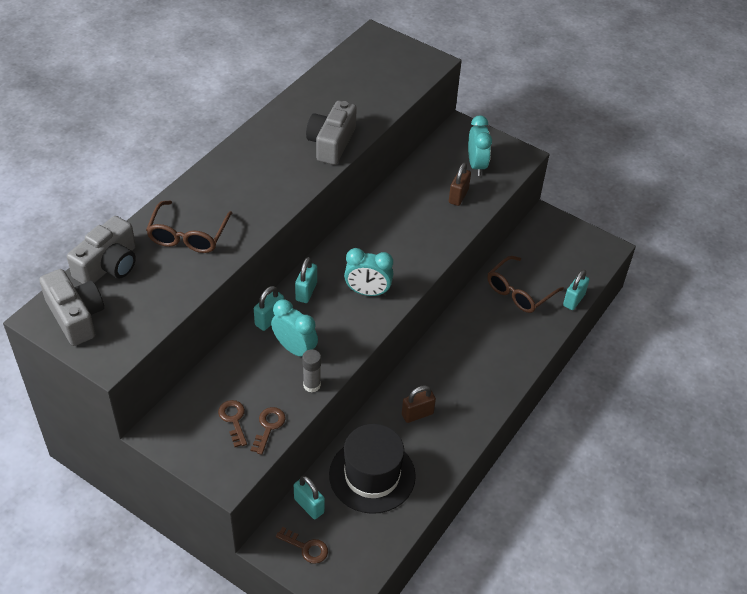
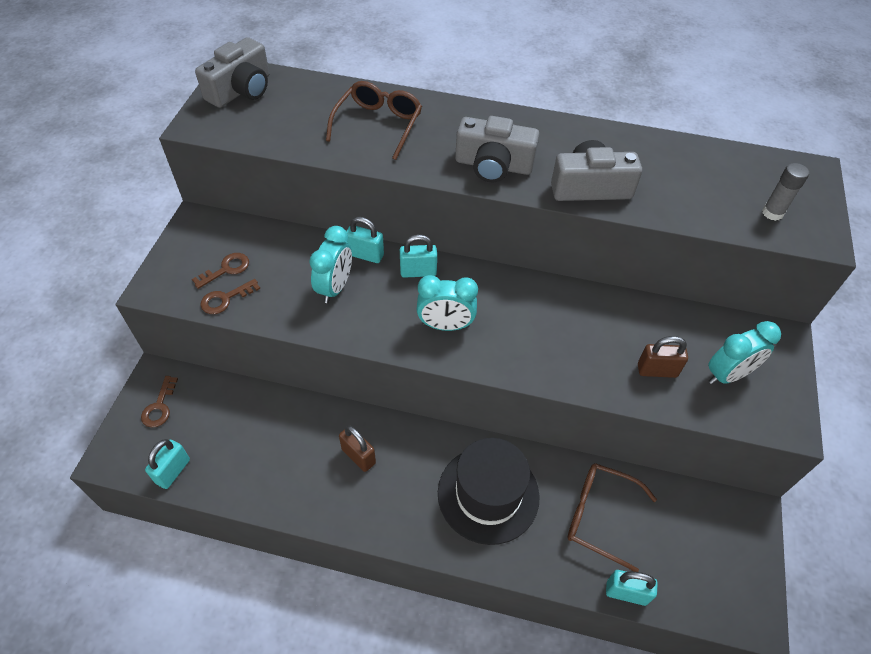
camera: 70 degrees right, 5 degrees up
grey camera [67,216,136,284] -> grey camera moved to [455,116,540,182]
brown glasses [146,201,232,253] -> brown glasses turned 120 degrees clockwise [326,81,422,160]
brown key [251,407,286,455] -> brown key turned 150 degrees clockwise [200,279,260,314]
turquoise padlock [294,476,325,519] -> turquoise padlock moved to [145,439,190,489]
grey glue stick [302,349,321,393] -> grey glue stick moved to [762,163,809,221]
black hat [329,424,416,514] -> black hat moved to [438,438,540,545]
turquoise clock [344,248,393,296] -> turquoise clock turned 75 degrees counterclockwise [416,275,478,331]

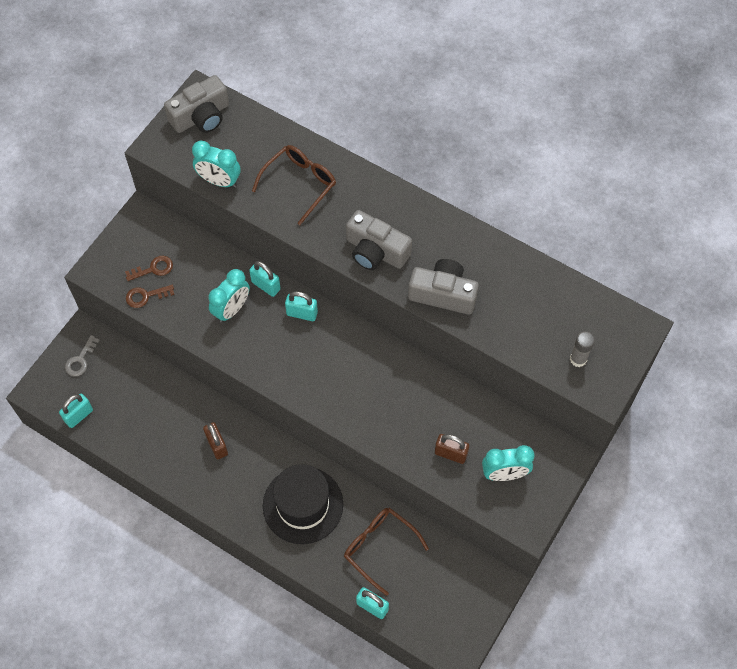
camera: 20 degrees right, 10 degrees up
brown key [141,376,178,427] -> grey key [65,335,100,377]
turquoise clock [416,275,478,331] -> turquoise clock moved to [192,140,241,188]

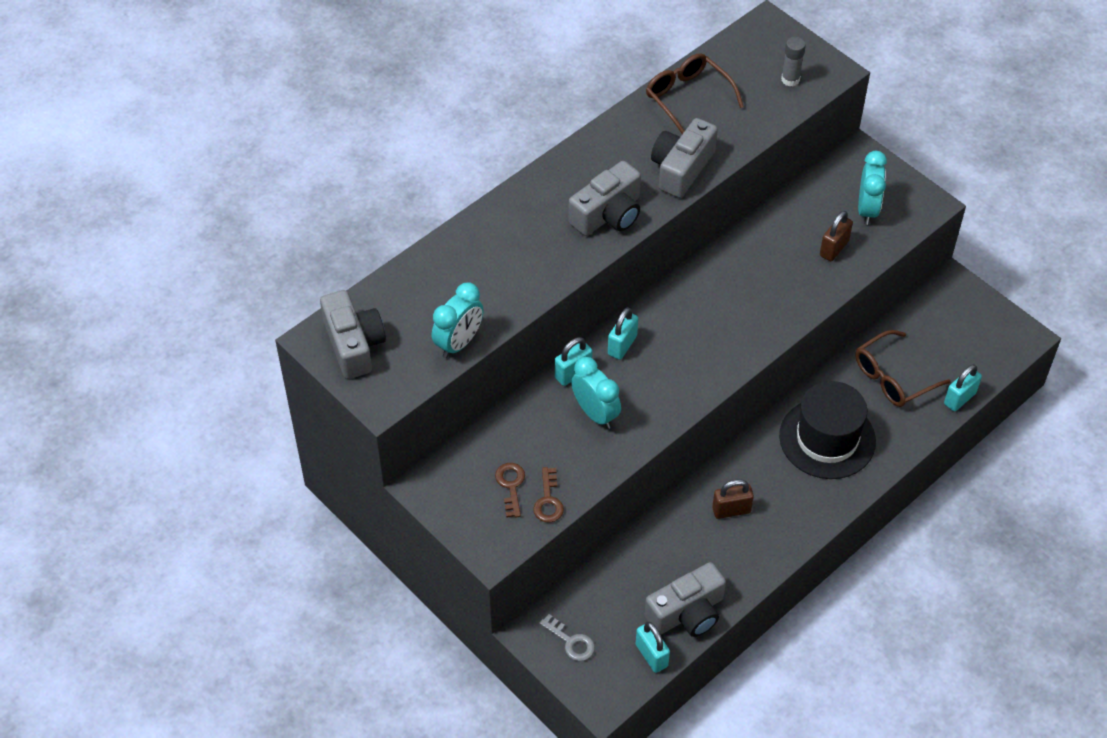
camera: 75 degrees left, 10 degrees down
brown glasses [252,145,336,225] -> brown glasses moved to [646,53,744,134]
none -> grey camera [645,562,726,637]

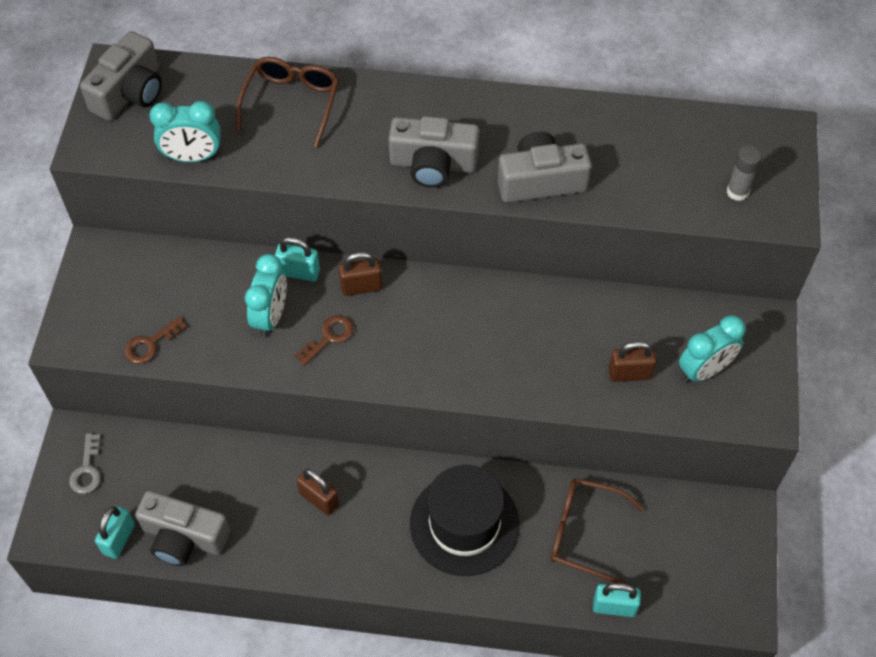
camera: 50 degrees right, 5 degrees up
brown key [495,463,525,518] -> brown key moved to [295,315,353,366]
turquoise padlock [608,307,638,360] -> brown padlock [339,252,383,296]
brown glasses [646,53,744,134] -> brown glasses moved to [236,57,339,148]

